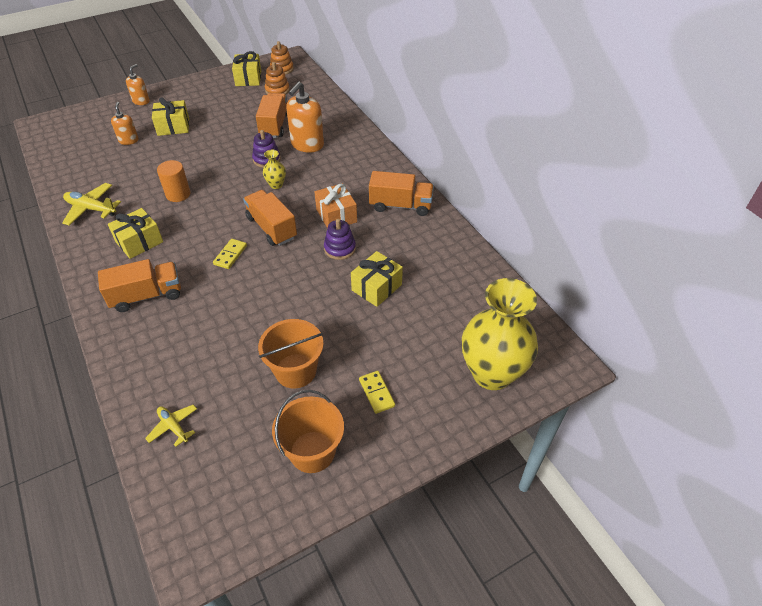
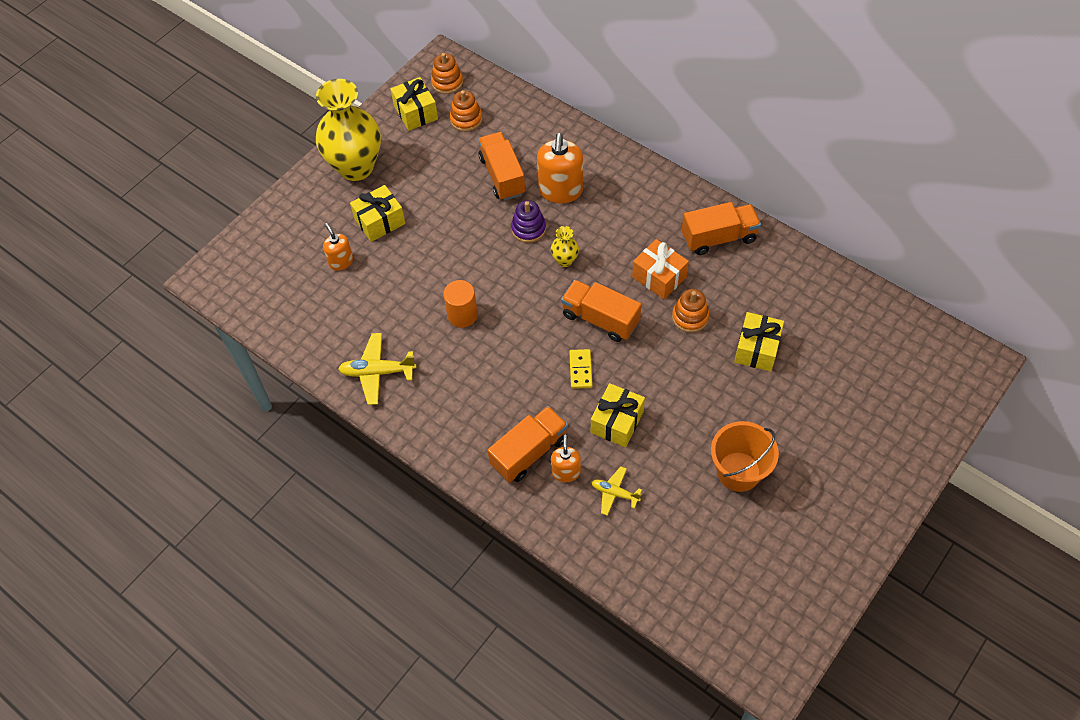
camera: 20 degrees left, 10 degrees up
yellow gift [108,208,163,259] -> yellow gift moved to [591,383,645,447]
orange soap dispenser [126,64,150,105] -> orange soap dispenser moved to [551,435,581,482]
yellow plane [145,404,197,447] -> yellow plane moved to [591,466,642,516]
orange bucket [272,390,344,473] -> none
purple stacking toy [324,219,356,260] -> orange stacking toy [672,289,709,333]
yellow domino [359,371,395,414] -> none
yellow vase [462,278,538,390] -> yellow vase moved to [316,79,381,181]

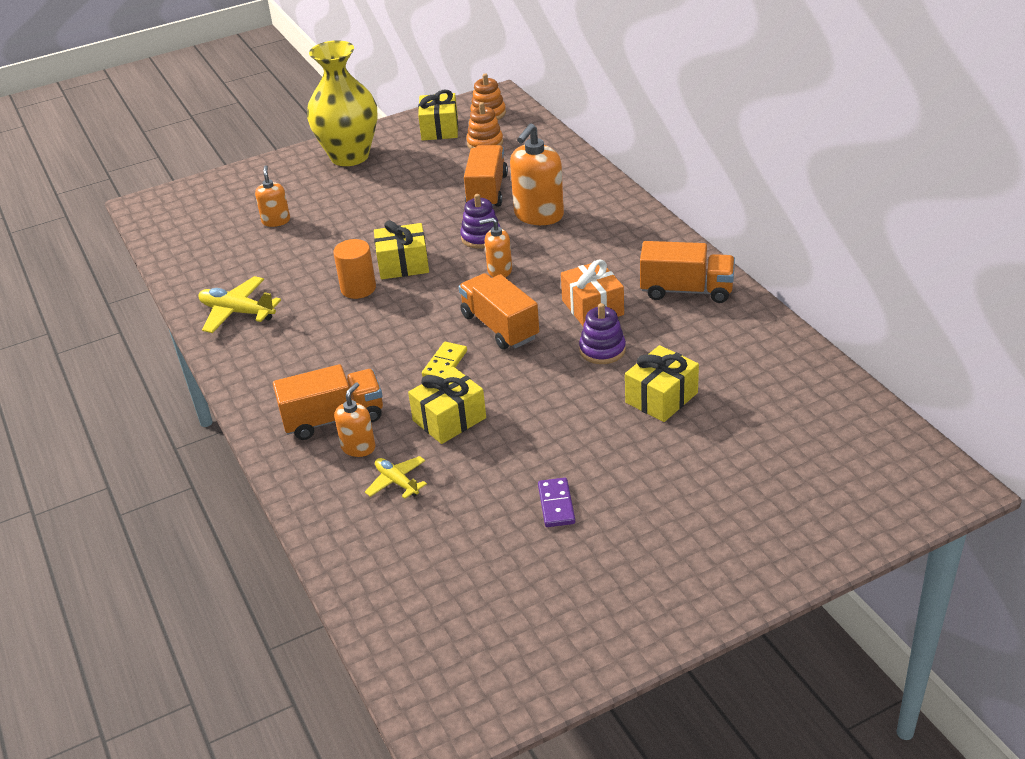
camera: 25 degrees right, 20 degrees down
yellow gift [350,185,406,242] -> yellow gift moved to [374,220,429,279]
yellow vase [551,226,579,267] -> orange soap dispenser [479,218,512,277]
orange stacking toy [672,289,709,333] -> purple stacking toy [579,303,626,364]
orange bucket [711,421,779,492] -> purple domino [538,478,575,527]

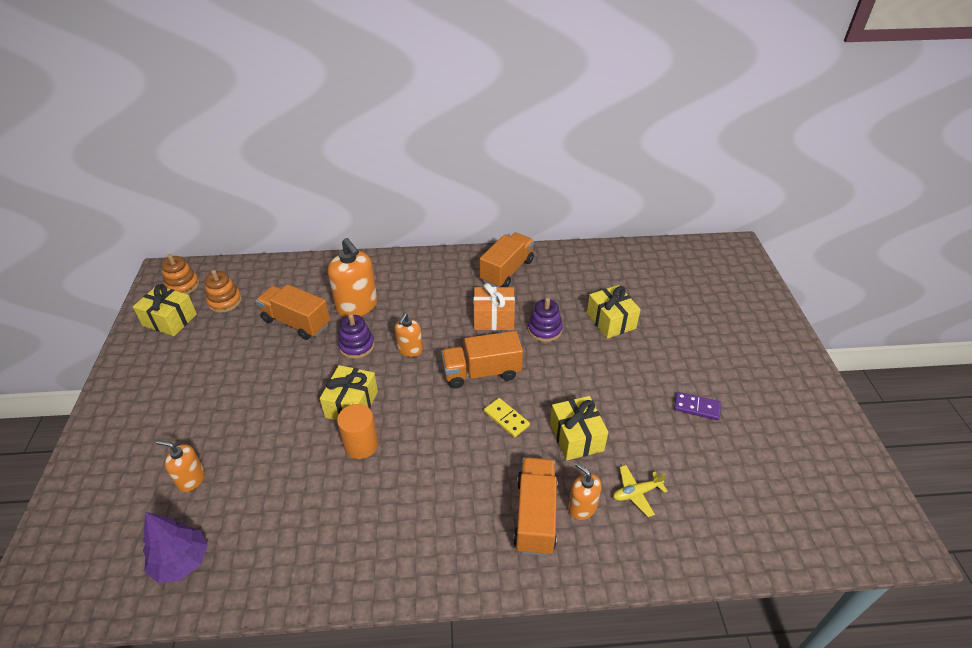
camera: 70 degrees left, 5 degrees up
yellow plane [198,276,281,333] -> none
yellow vase [307,40,378,166] -> none
none -> purple tree [143,512,208,583]

